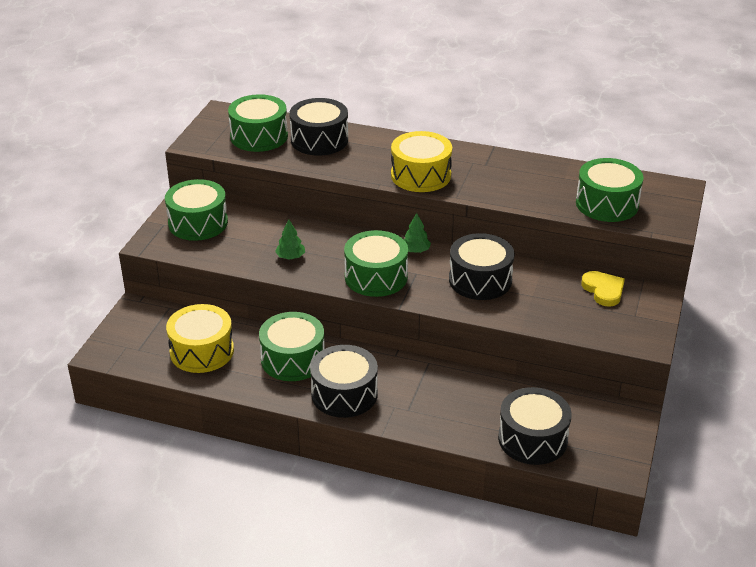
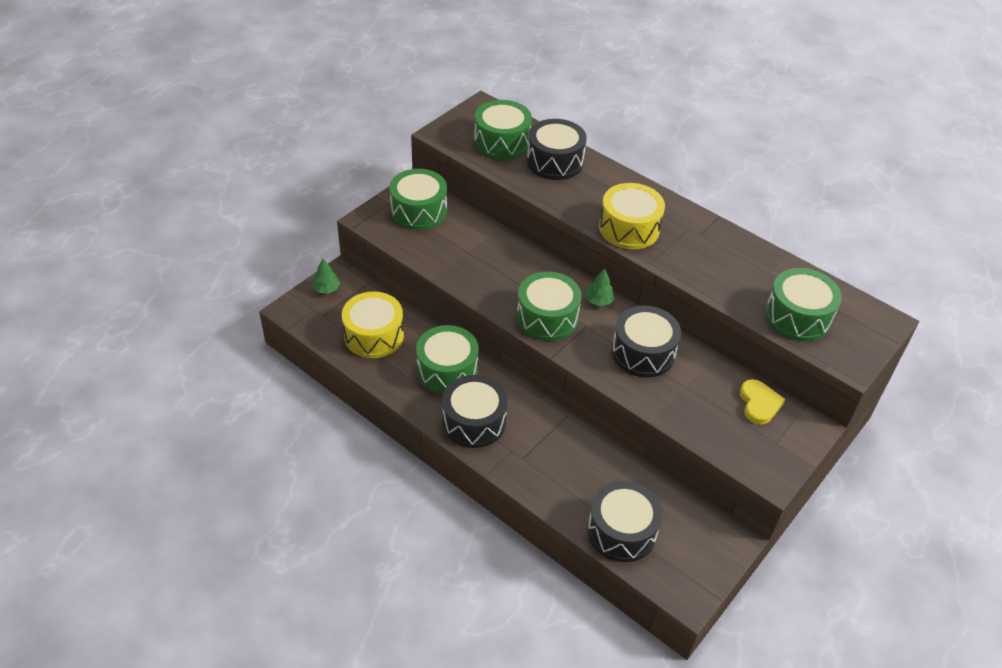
camera: 20 degrees right, 10 degrees up
green tree [275,219,305,259] -> green tree moved to [312,258,340,293]

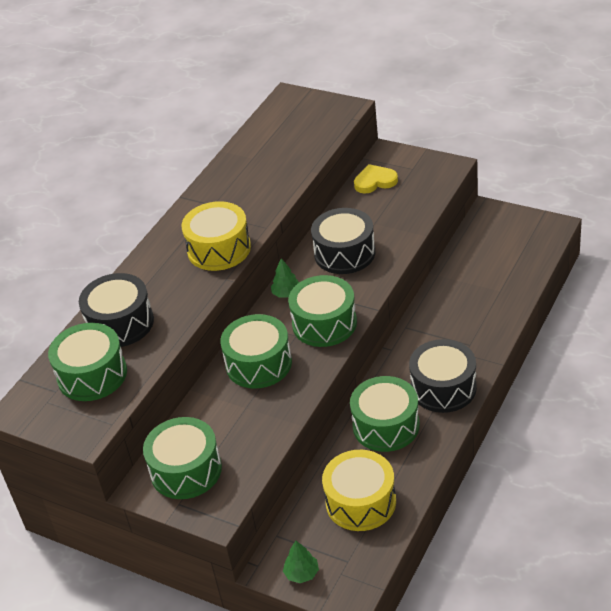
camera: 95 degrees left, 5 degrees down
black drum [587,481,662,562] -> none
green drum [765,268,842,341] -> green drum moved to [220,314,292,389]

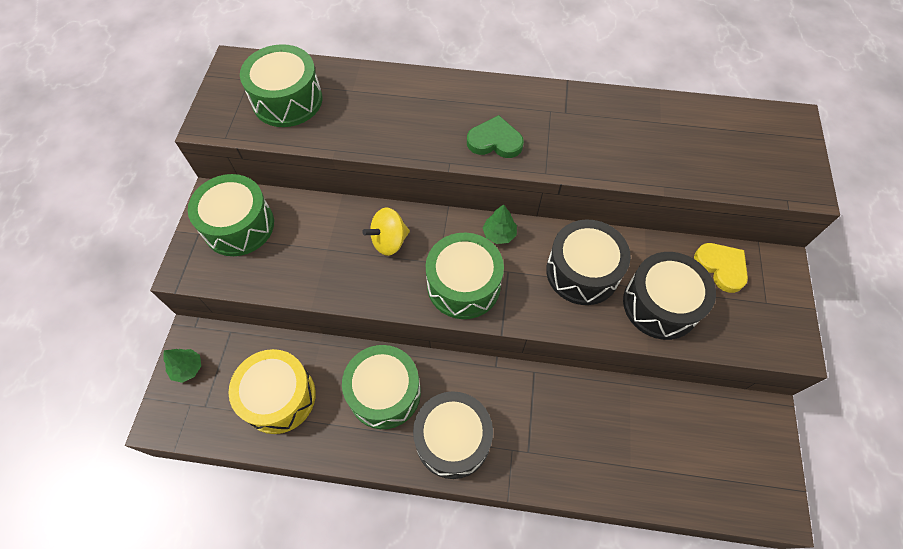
camera: 65 degrees right, 20 degrees up
black drum [79,273,154,347] -> black drum moved to [623,252,716,340]
yellow drum [182,201,251,271] -> green heart [467,115,524,158]
green drum [220,314,292,389] -> yellow spinning top [362,208,410,256]

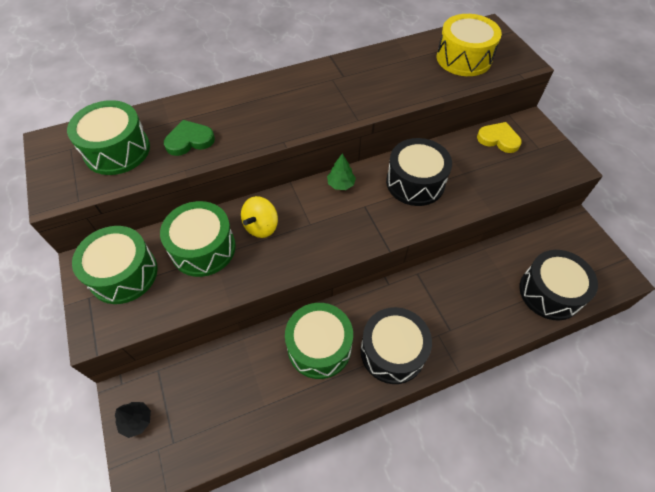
camera: 30 degrees left, 5 degrees down
green tree [163,349,201,383] -> black tree [115,402,151,438]
yellow drum [229,349,316,434] -> yellow drum moved to [436,14,502,76]
green drum [426,233,504,319] -> green drum moved to [160,201,236,277]
green heart [467,115,524,158] -> green heart moved to [164,120,215,156]
black drum [623,252,716,340] -> black drum moved to [519,250,598,321]

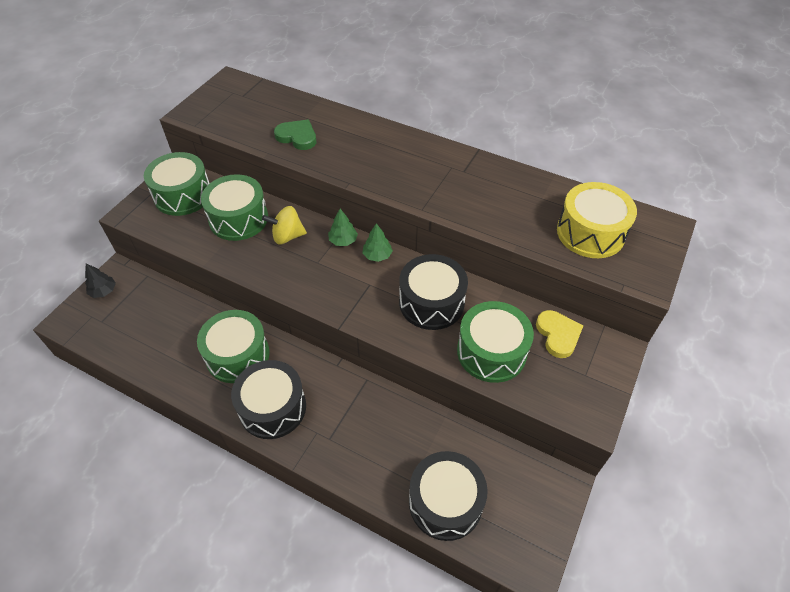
camera: 50 degrees right, 5 degrees down
green drum [67,100,150,175] -> green drum moved to [457,301,534,383]
none -> green tree [328,209,358,246]

